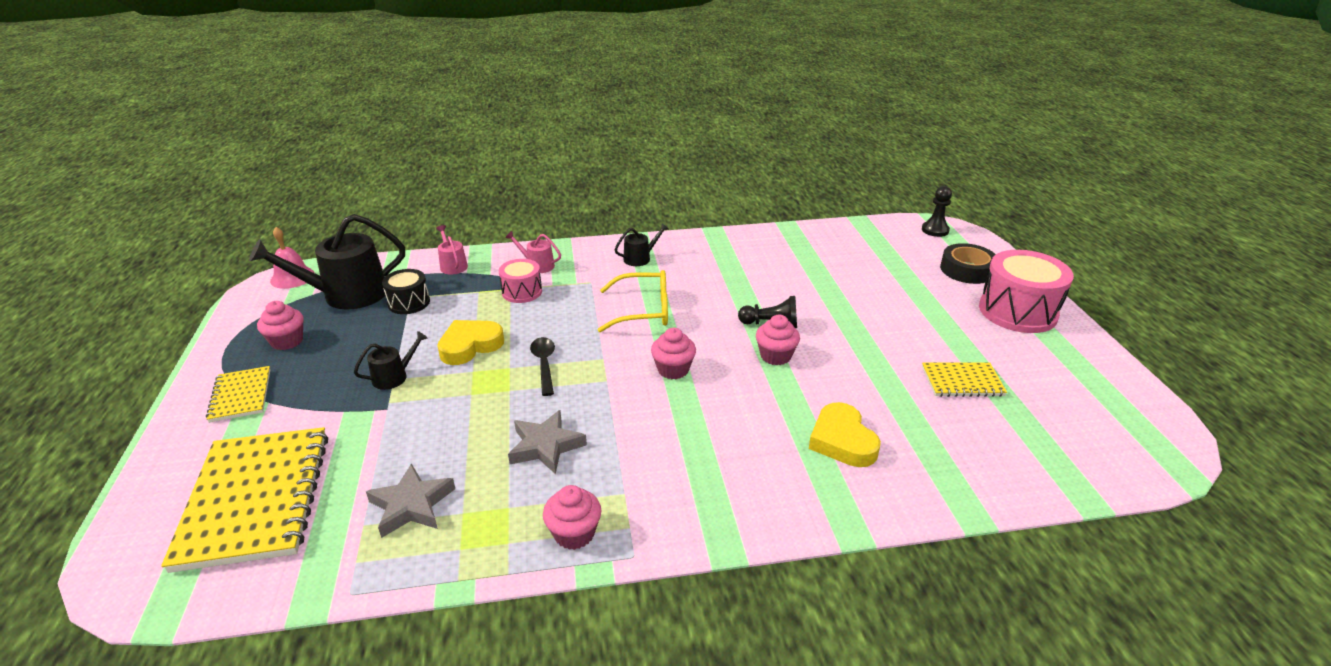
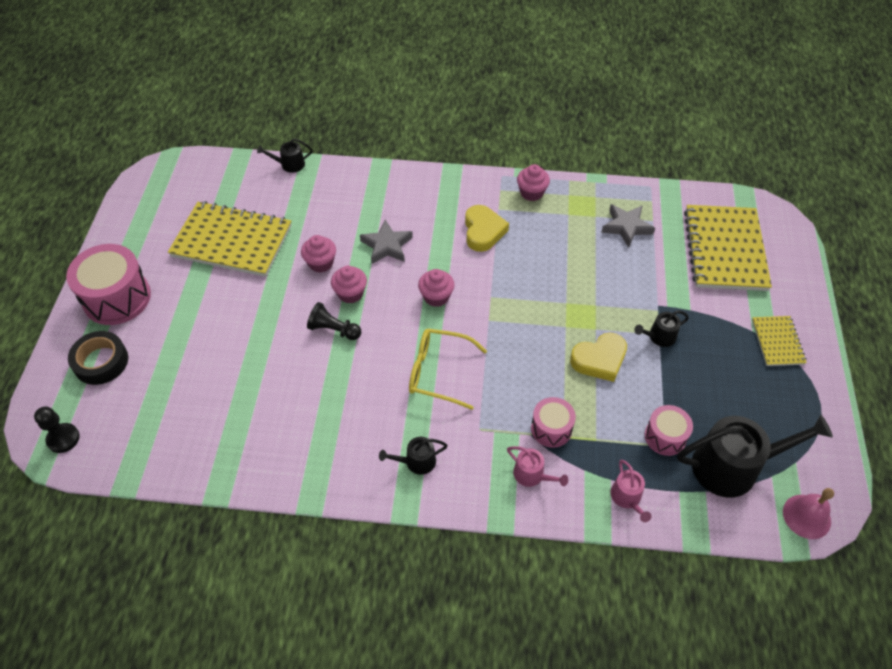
camera: 165 degrees left, 20 degrees up
pink cupcake [257,301,304,350] -> pink cupcake moved to [301,235,336,273]
black drum [382,269,430,314] -> pink drum [645,405,693,456]
grey star [508,410,587,474] -> grey star moved to [360,220,413,264]
black spoon [530,337,555,396] -> none
yellow heart [809,402,881,467] -> yellow heart moved to [465,205,509,252]
yellow notebook [922,362,1007,397] -> yellow notebook [168,201,291,277], size x1.97
none -> black watering can [257,138,312,173]

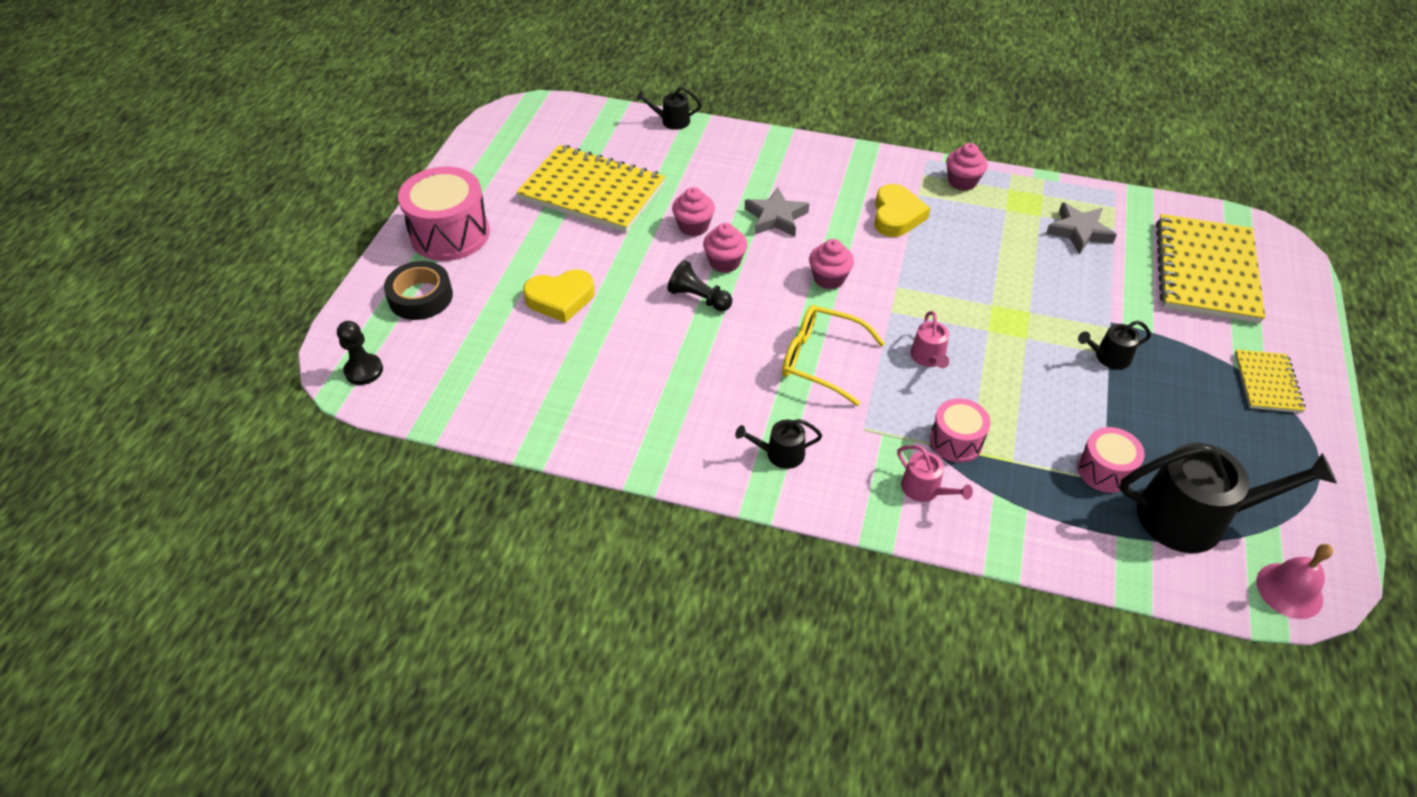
camera: 10 degrees right, 5 degrees down
yellow heart [570,333,627,382] -> yellow heart moved to [523,270,595,323]
pink watering can [611,460,651,522] -> pink watering can moved to [911,311,949,368]

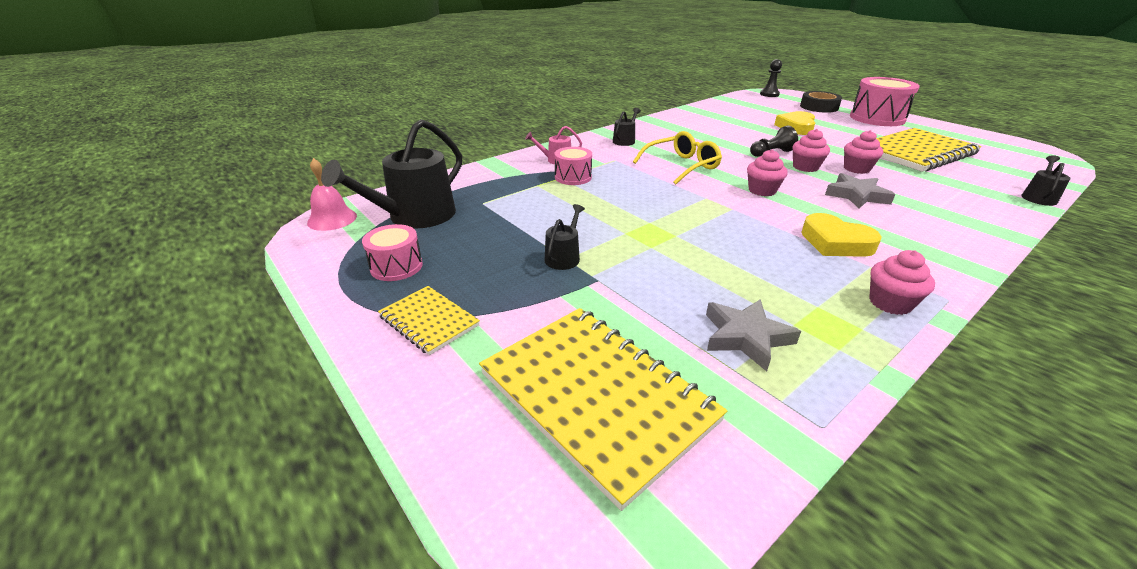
camera: 125 degrees right, 15 degrees down
pink watering can [911,311,949,368] -> none
pink drum [1077,427,1145,493] -> pink drum moved to [362,224,423,281]

